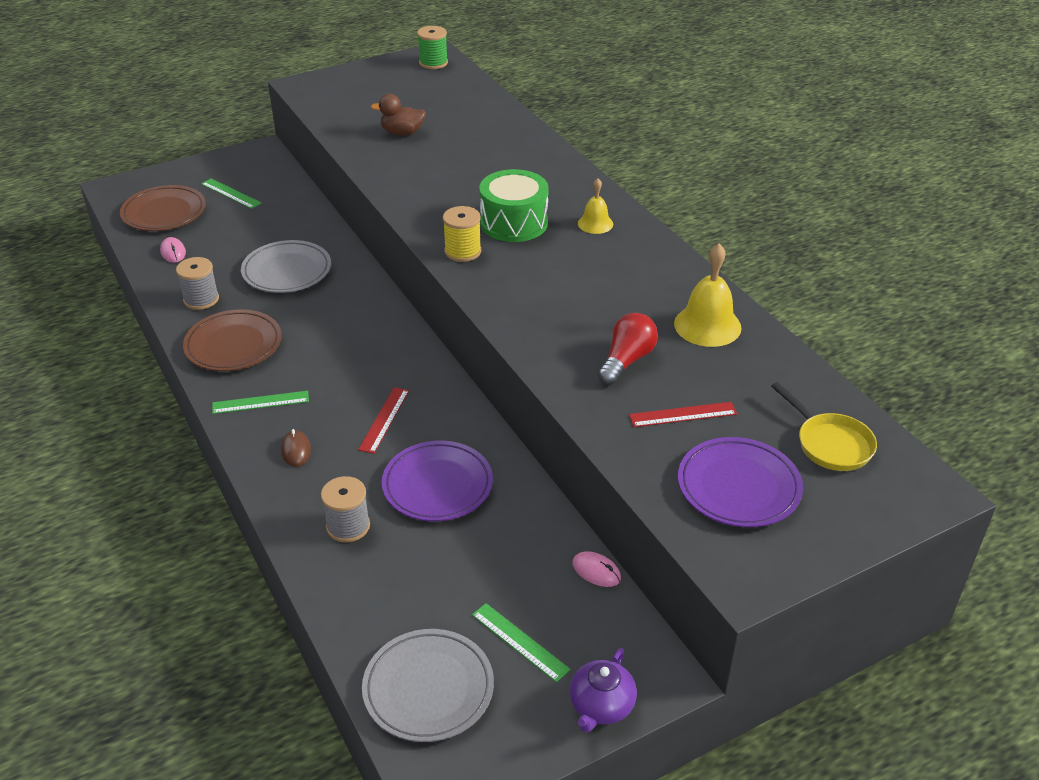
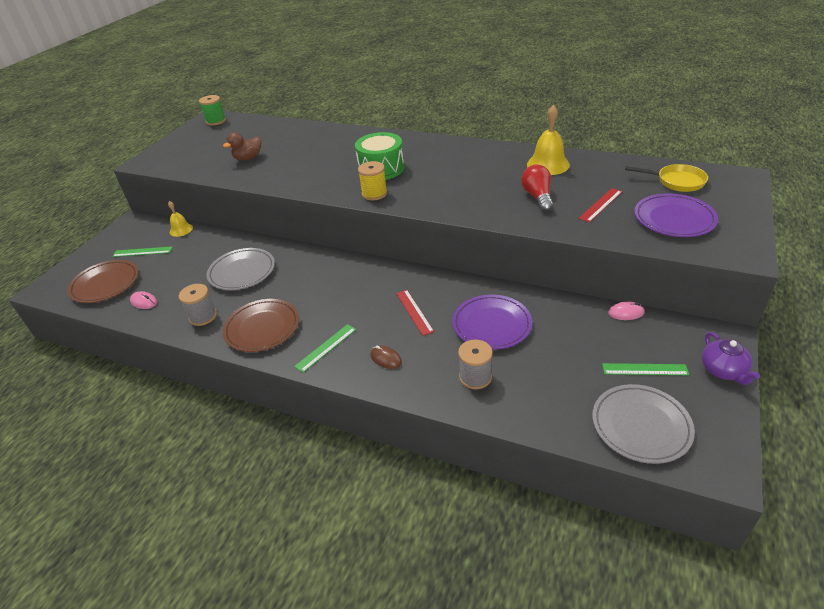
camera: 35 degrees left, 0 degrees up
yellow bell [578,178,613,234] -> yellow bell moved to [168,201,193,237]

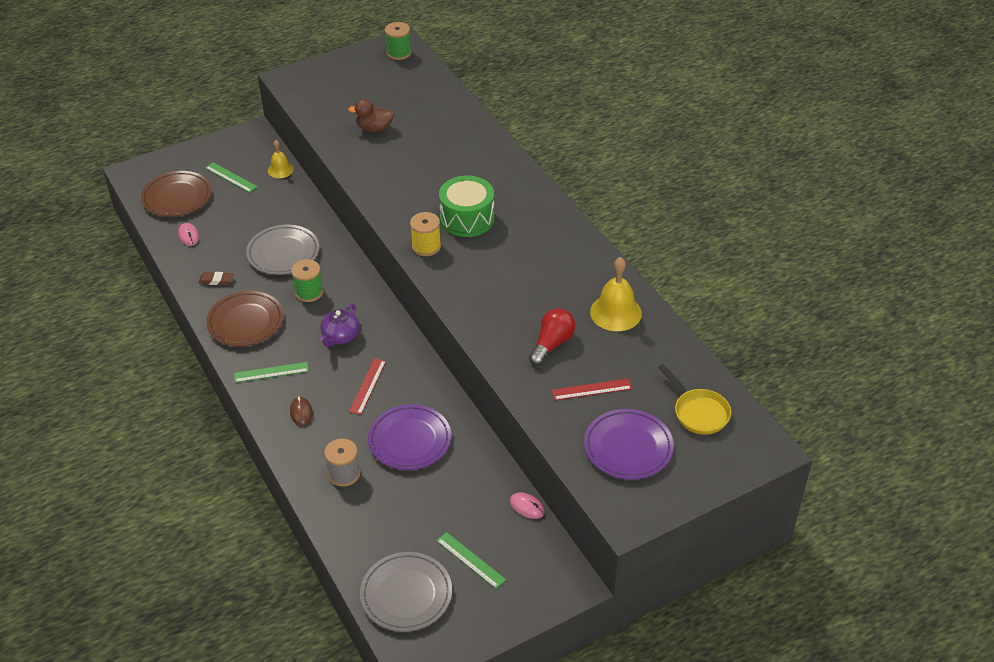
camera: 35 degrees right, 5 degrees up
grey spool [179,284,217,326] -> brown eraser [198,272,233,285]
purple teapot [702,332,760,385] -> purple teapot moved to [320,304,360,347]
none -> green spool [291,259,323,302]

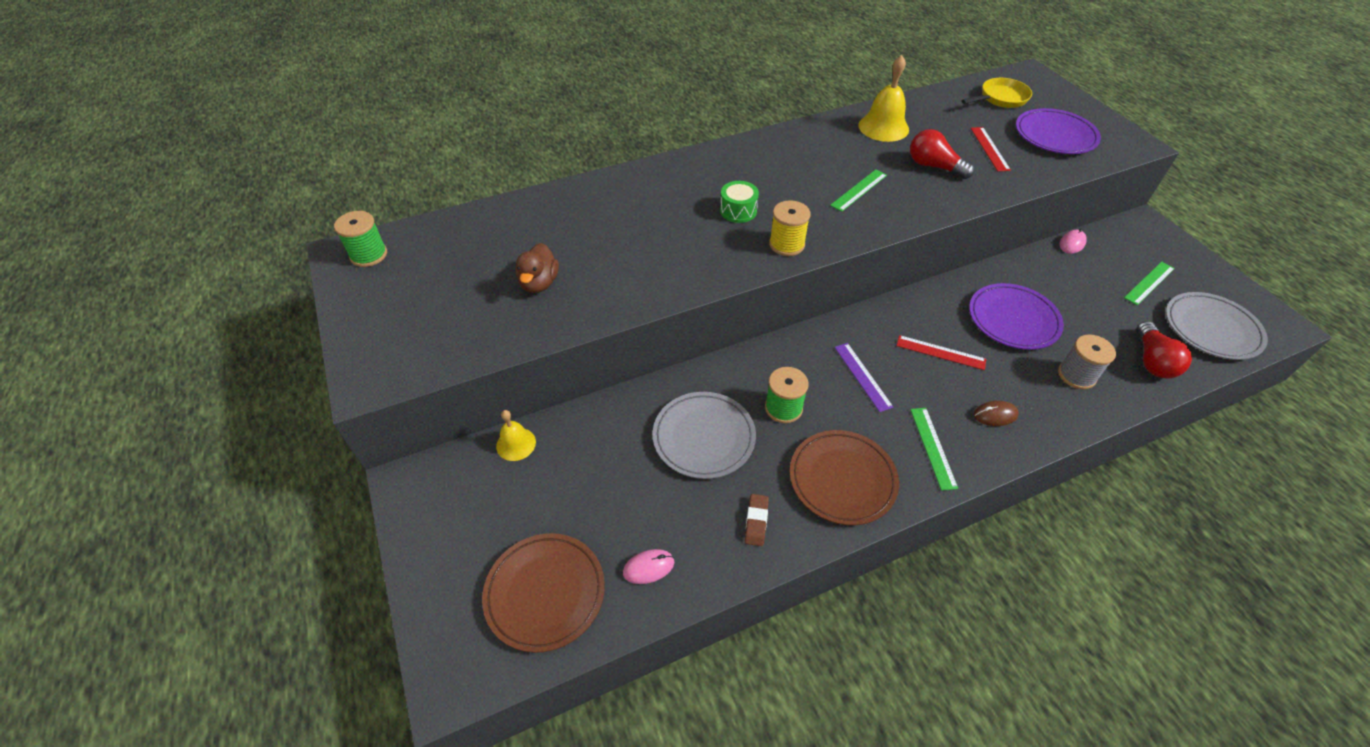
camera: 85 degrees left, 5 degrees up
green ruler [205,162,258,192] -> green ruler moved to [830,169,887,212]
purple teapot [320,304,360,347] -> purple ruler [834,343,894,412]
green drum [439,176,494,237] -> green drum [720,181,759,223], size x0.57
none -> red light bulb [1136,321,1192,378]

